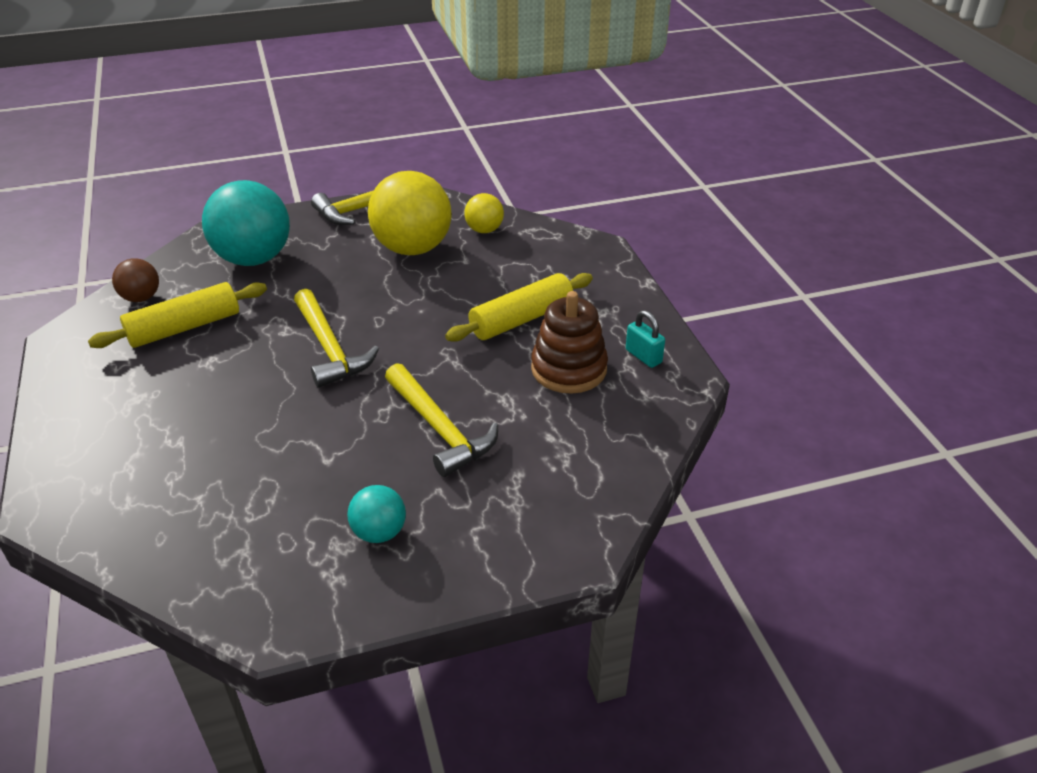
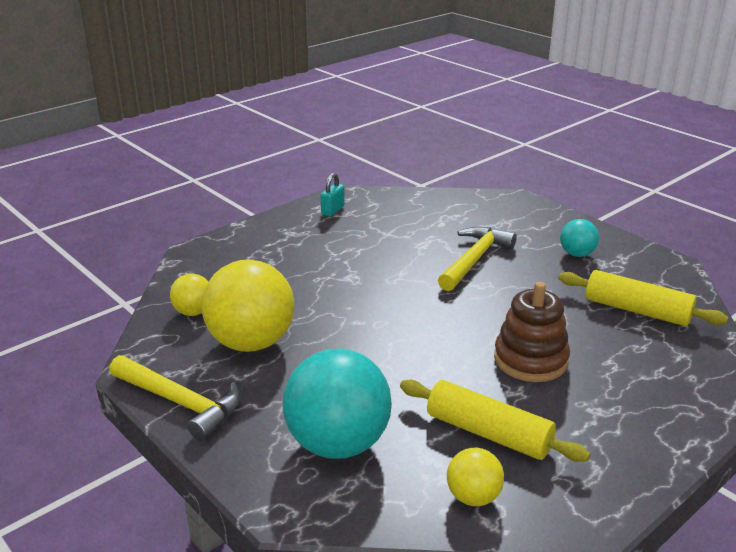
camera: 115 degrees left, 10 degrees down
brown ball [112,258,159,302] -> yellow ball [447,448,504,506]
yellow hammer [294,289,379,388] -> none
yellow rolling pin [445,273,593,342] -> yellow rolling pin moved to [558,270,728,326]
brown stacking toy [531,291,608,394] -> brown stacking toy moved to [494,282,570,382]

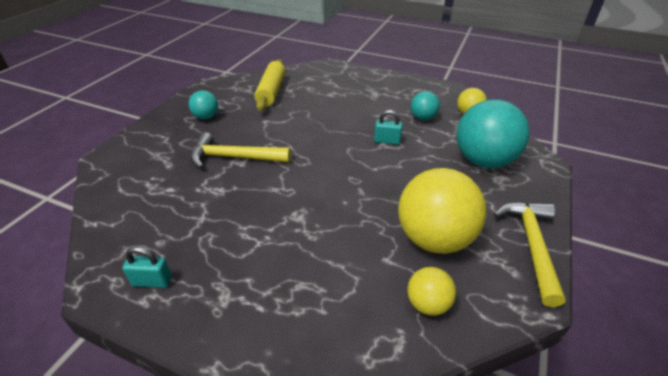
camera: 115 degrees left, 10 degrees up
yellow rolling pin [400,380,590,462] -> turquoise ball [411,91,440,120]
brown stacking toy [494,282,570,382] -> none
none -> turquoise padlock [374,110,402,145]

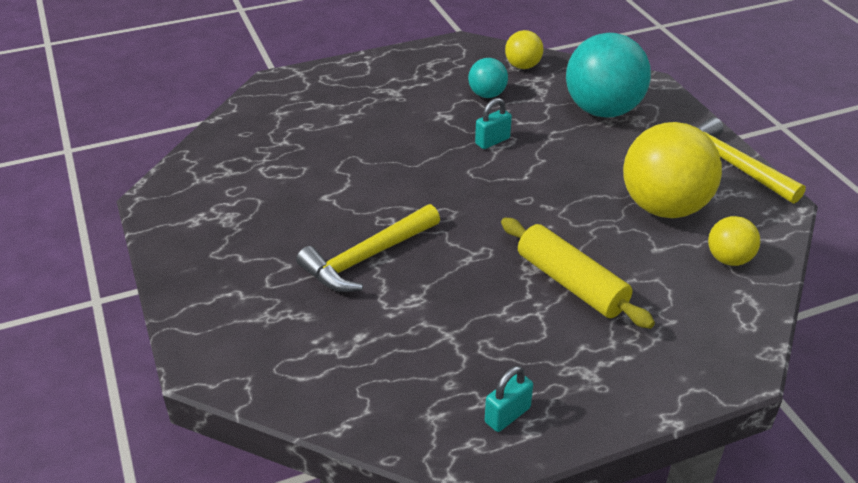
camera: 45 degrees left, 0 degrees up
turquoise ball [189,90,218,119] -> none
yellow rolling pin [254,59,286,111] -> yellow rolling pin moved to [501,218,655,329]

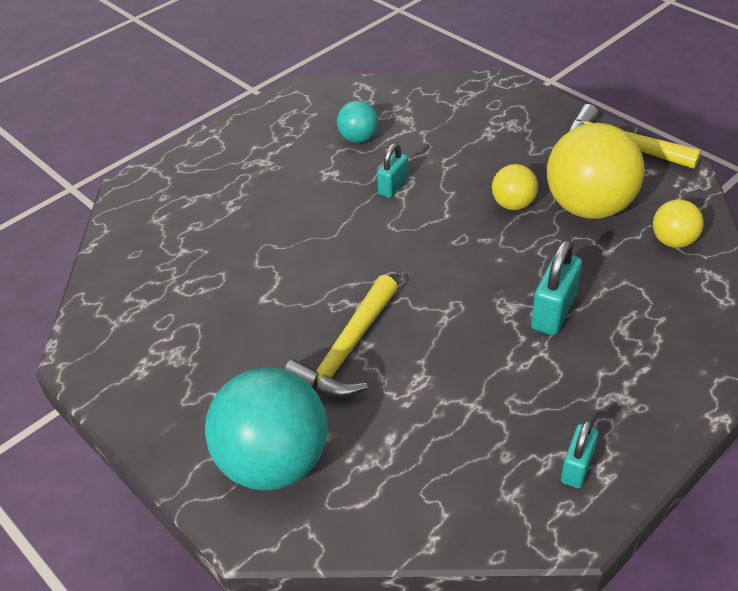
camera: 20 degrees left, 5 degrees up
yellow rolling pin [501,218,655,329] -> turquoise padlock [531,239,582,335]
yellow ball [505,30,544,69] -> yellow ball moved to [492,164,538,210]
turquoise ball [566,33,651,118] -> turquoise ball moved to [205,367,328,490]

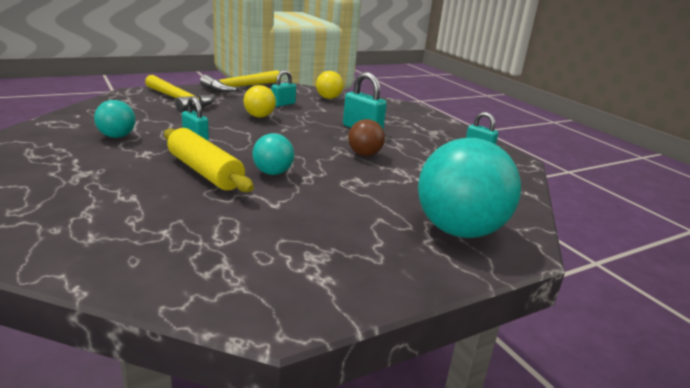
camera: 80 degrees left, 20 degrees down
yellow hammer [284,275,398,398] -> yellow hammer moved to [145,75,215,112]
yellow ball [547,123,645,219] -> turquoise padlock [271,70,296,107]
none -> yellow rolling pin [164,128,254,192]
none -> turquoise ball [252,133,294,175]
none -> brown ball [348,119,385,156]

